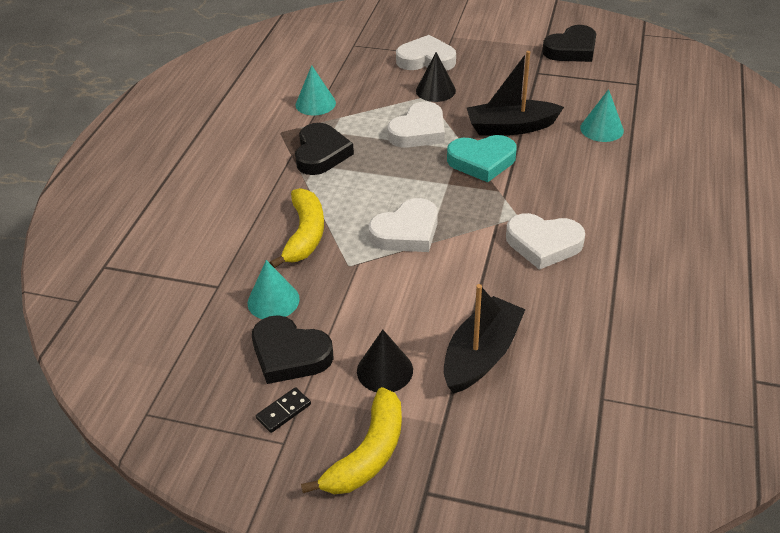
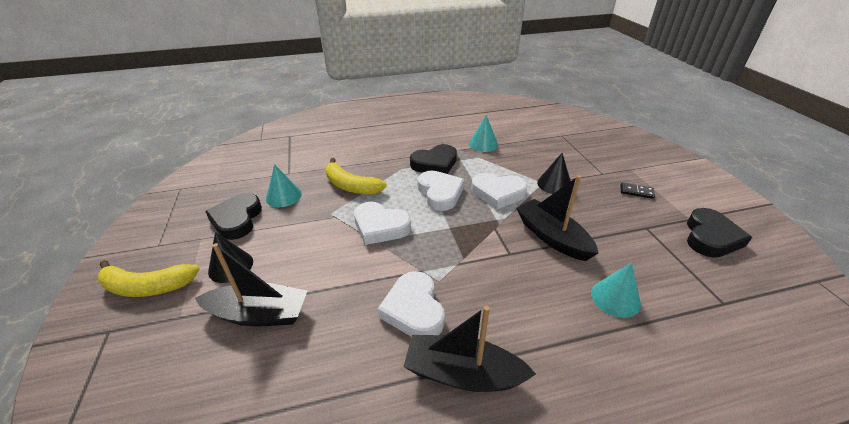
camera: 60 degrees right, 5 degrees down
black domino [256,387,311,433] -> black domino moved to [620,183,655,199]
yellow banana [270,188,324,268] -> yellow banana turned 60 degrees clockwise [325,158,387,195]
white heart [396,35,456,71] -> white heart moved to [417,171,464,211]
turquoise heart [447,135,517,182] -> none
black heart [542,25,596,62] -> black heart turned 90 degrees counterclockwise [687,208,752,258]
none -> black boat [403,306,536,392]

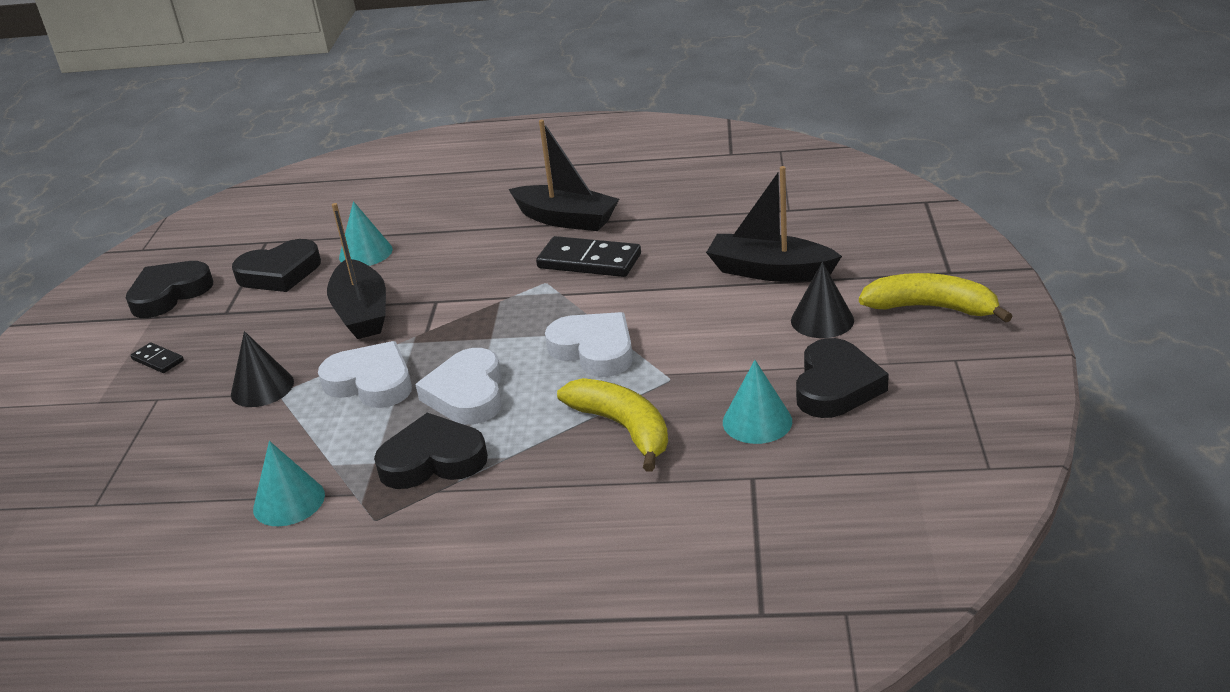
camera: 160 degrees left, 5 degrees down
white heart [378,271,445,337] -> black domino [536,236,641,277]
none -> black heart [232,239,321,292]

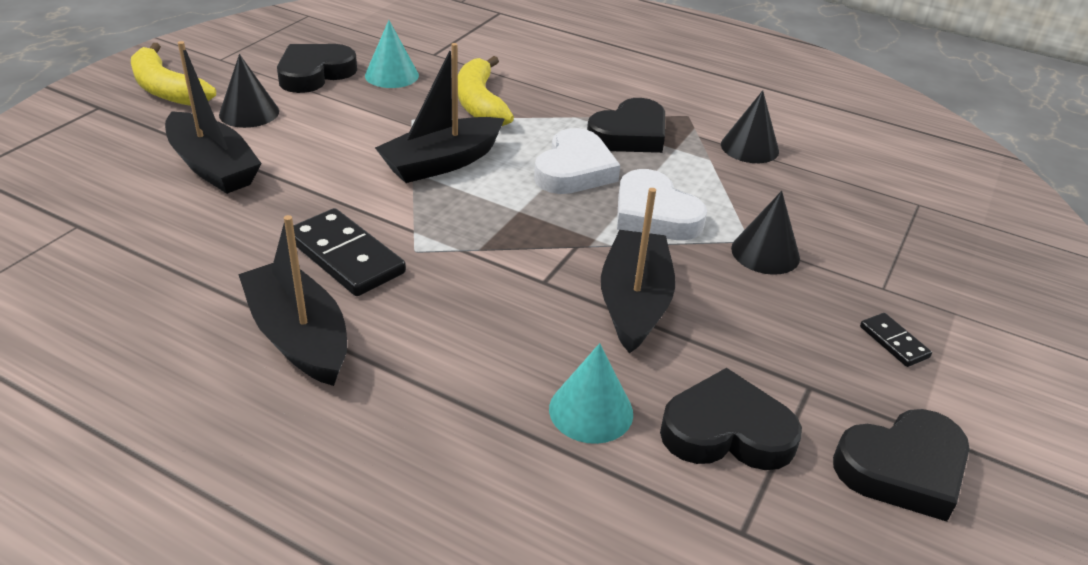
camera: 160 degrees left, 5 degrees up
turquoise cone [253,441,325,526] -> black cone [721,90,779,163]
black heart [374,413,488,489] -> black heart turned 60 degrees counterclockwise [587,98,665,153]
white heart [545,312,633,377] -> black boat [375,43,504,183]

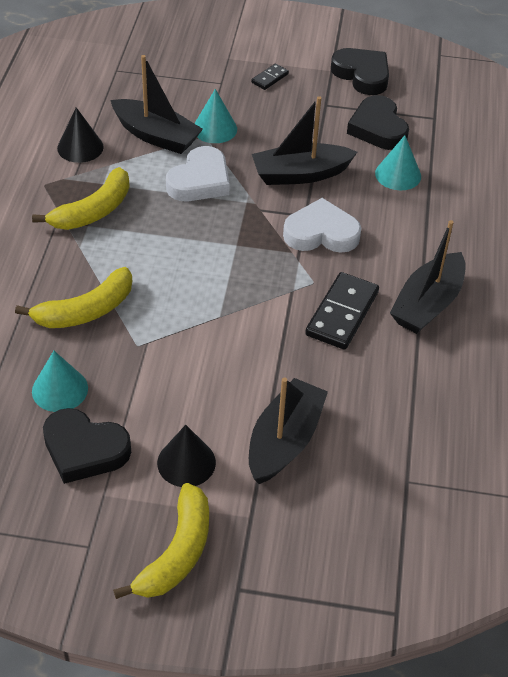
camera: 110 degrees left, 10 degrees up
black boat [375,43,504,183] -> black boat moved to [111,55,203,154]
white heart [534,128,620,194] -> white heart moved to [283,198,361,253]
black heart [587,98,665,153] -> yellow banana [32,167,130,230]
black cone [731,191,800,275] -> turquoise cone [194,89,237,143]

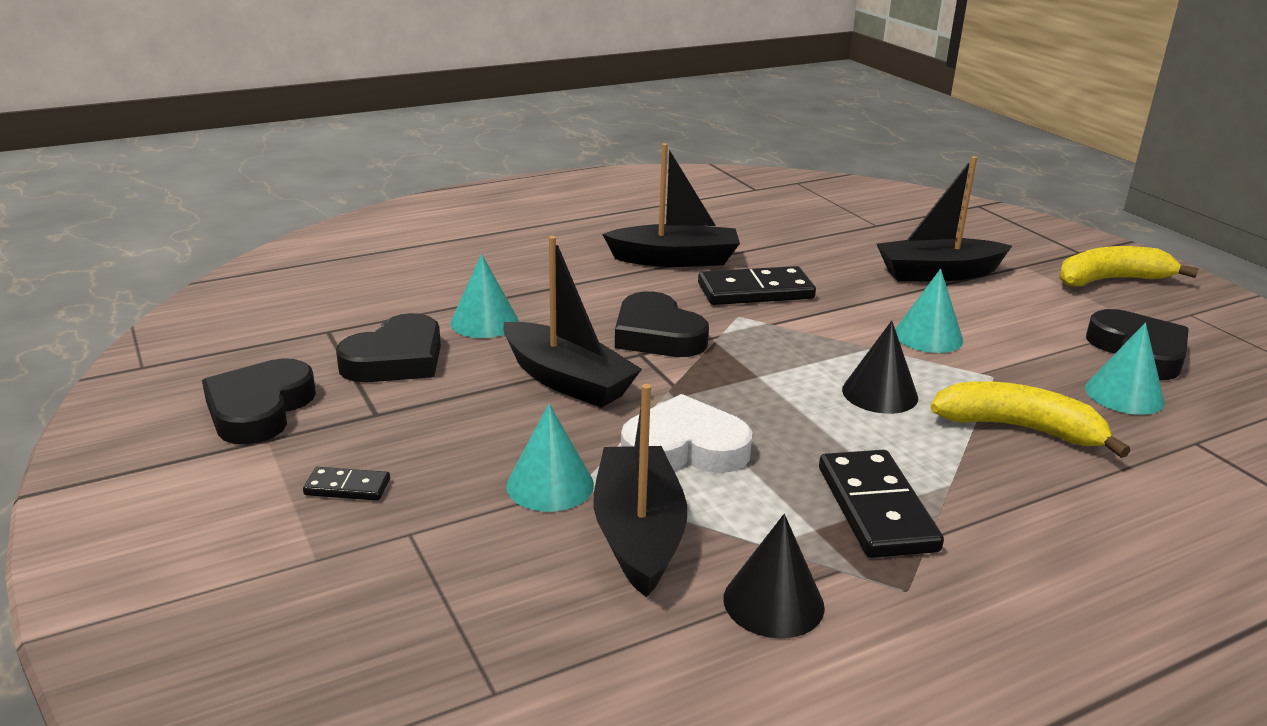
camera: 125 degrees left, 20 degrees down
yellow banana [32,167,130,230] -> black domino [819,450,944,558]
black cone [157,425,216,487] -> black cone moved to [842,321,918,414]
white heart [283,198,361,253] -> black heart [615,291,709,357]
none -> turquoise cone [895,269,963,353]

